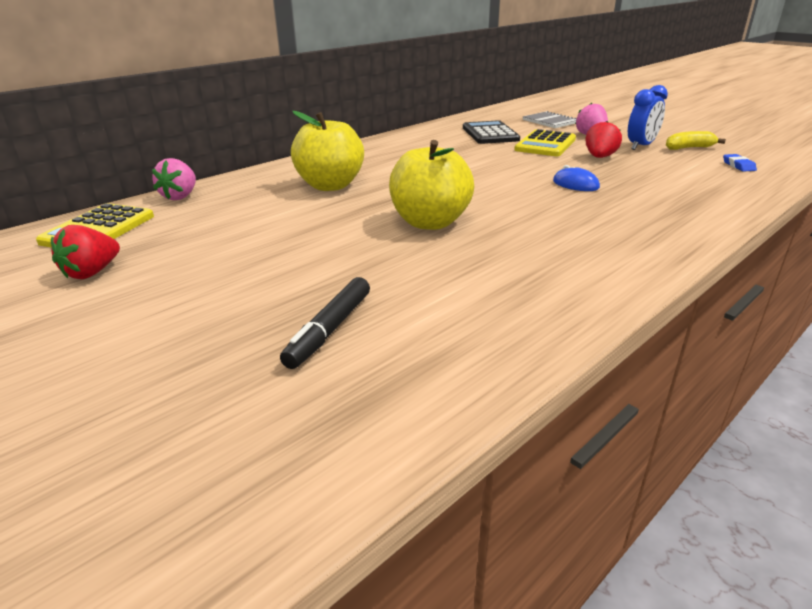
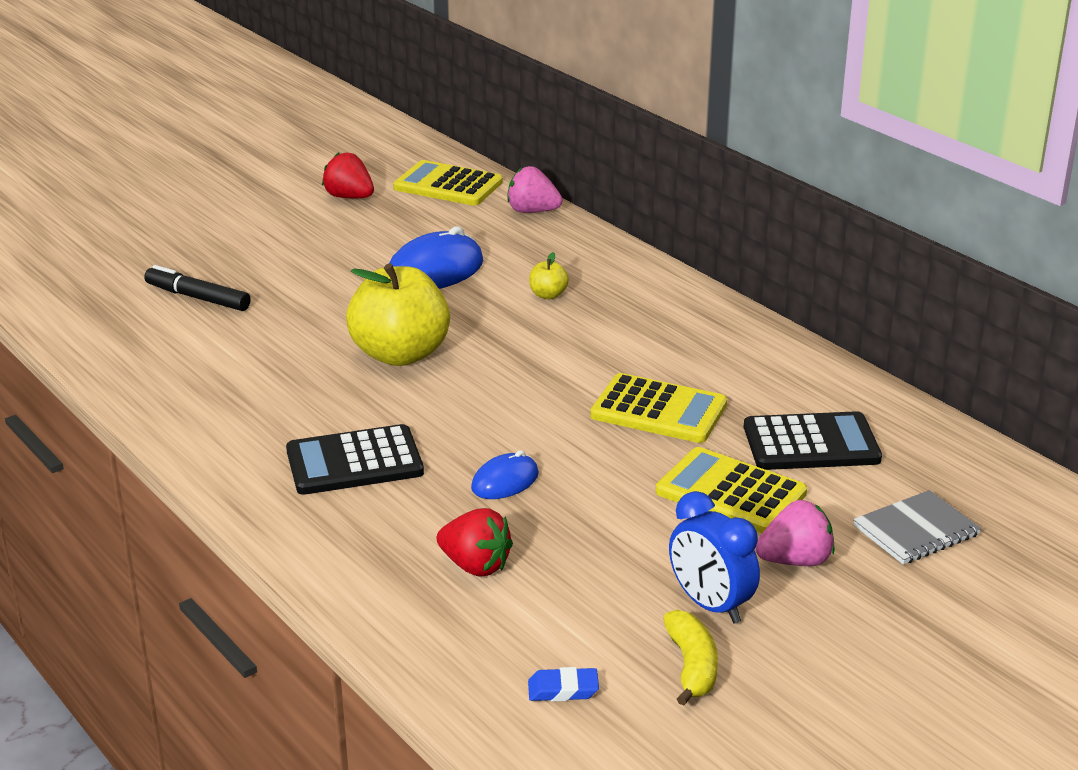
camera: 95 degrees right, 0 degrees up
yellow apple [291,111,364,191] -> yellow apple [529,252,569,299], size x0.41
red strawberry [585,121,622,158] -> red strawberry moved to [437,508,513,577]
none -> black calculator [286,424,424,495]
none -> blue mouse [389,226,483,289]
none -> yellow calculator [590,373,727,443]

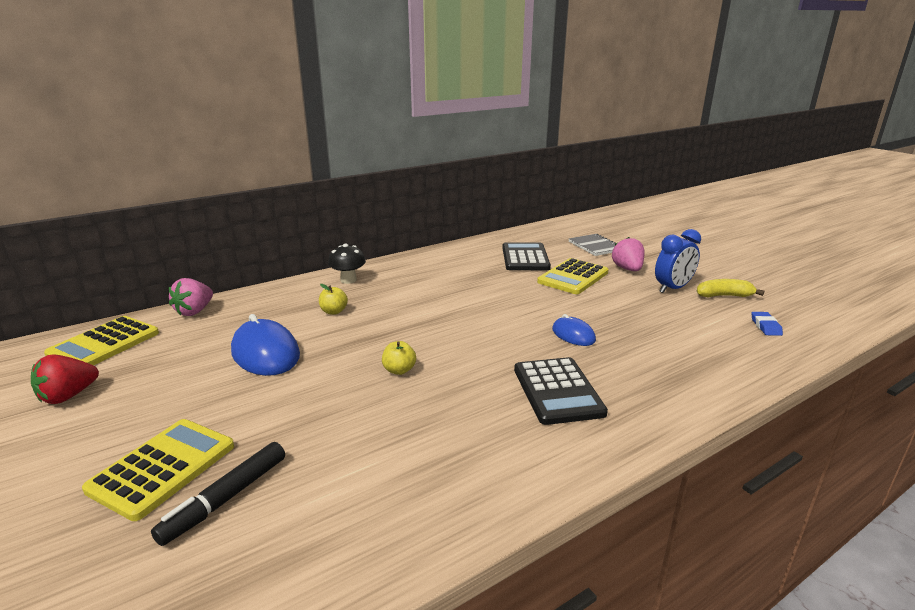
camera: 85 degrees left, 5 degrees down
yellow apple [346,263,450,366] -> yellow apple [382,341,416,375], size x0.41
red strawberry [437,508,513,577] -> none
yellow calculator [590,373,727,443] -> yellow calculator moved to [82,419,234,521]
none -> black mushroom [328,244,366,284]

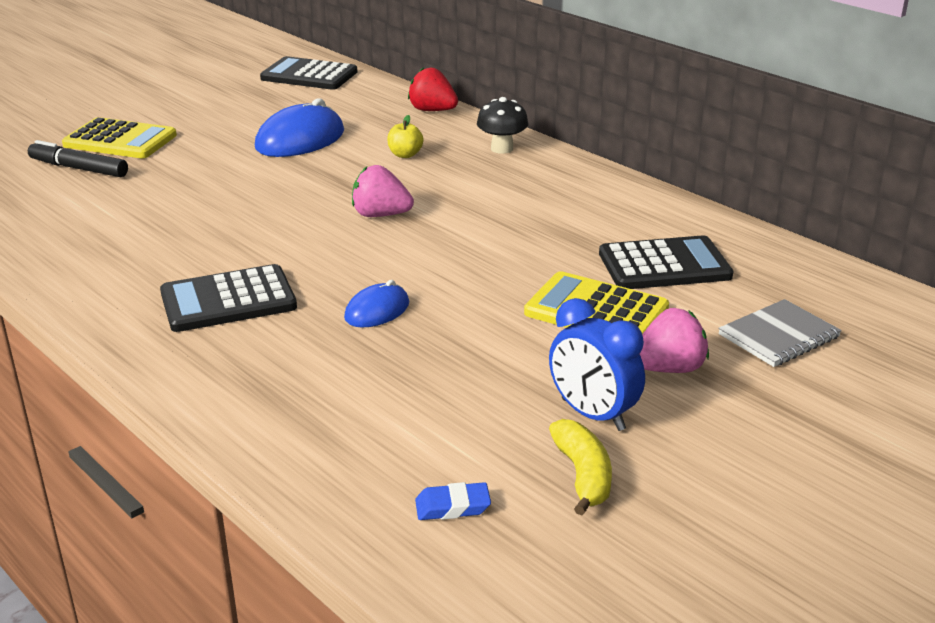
camera: 80 degrees right, 5 degrees up
red strawberry [31,355,99,404] -> red strawberry moved to [408,67,458,111]
yellow calculator [44,316,159,365] -> black calculator [260,56,357,90]
pink strawberry [169,278,213,316] -> pink strawberry moved to [352,165,414,217]
yellow apple [382,341,416,375] -> none

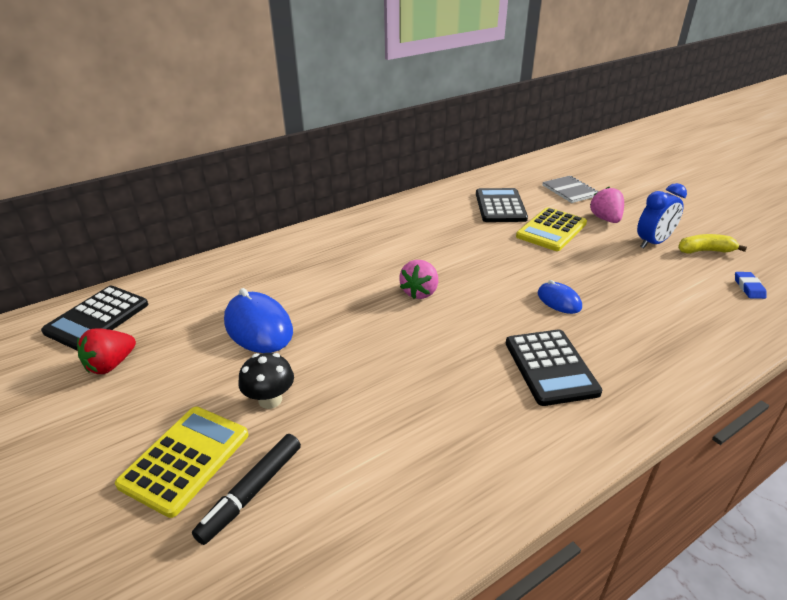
camera: 80 degrees left, 5 degrees up
yellow apple [387,115,423,158] -> none
red strawberry [408,67,458,111] -> red strawberry moved to [77,328,136,374]
black mushroom [477,97,528,154] -> black mushroom moved to [238,353,294,409]

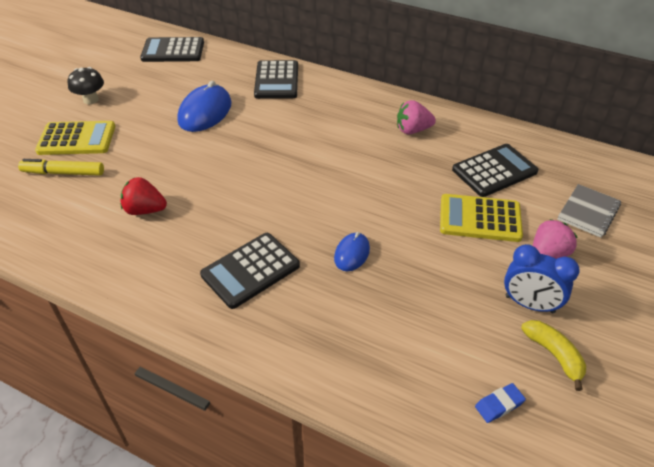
camera: 60 degrees right, 10 degrees up
red strawberry [77,328,136,374] -> red strawberry moved to [121,177,167,215]
black marker [192,434,301,545] -> yellow marker [18,159,104,176]
black mushroom [238,353,294,409] -> black mushroom moved to [68,67,104,104]
pink strawberry [399,260,438,299] -> pink strawberry moved to [397,100,436,134]
none -> black calculator [254,60,298,99]

